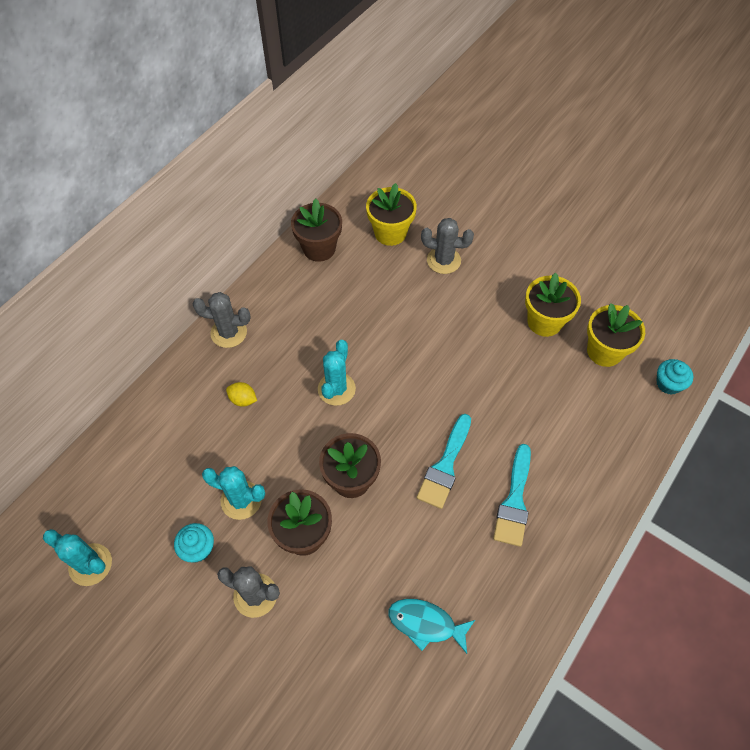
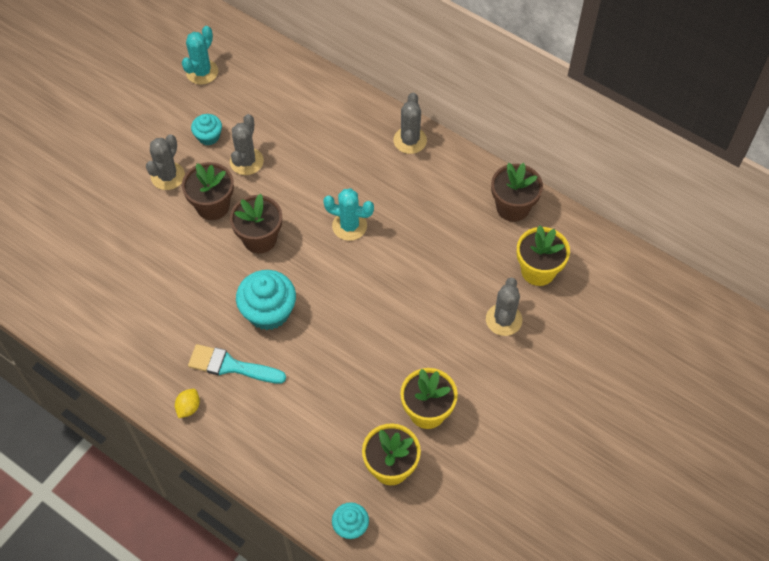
camera: 90 degrees right, 0 degrees up
turquoise cactus [202,466,265,520] -> grey cactus [230,114,264,175]
yellow lemon [226,382,257,407] -> yellow lemon moved to [175,389,200,418]
turquoise fish [388,599,475,654] -> none
turquoise brush [417,414,471,509] -> turquoise cupcake [236,270,296,330]

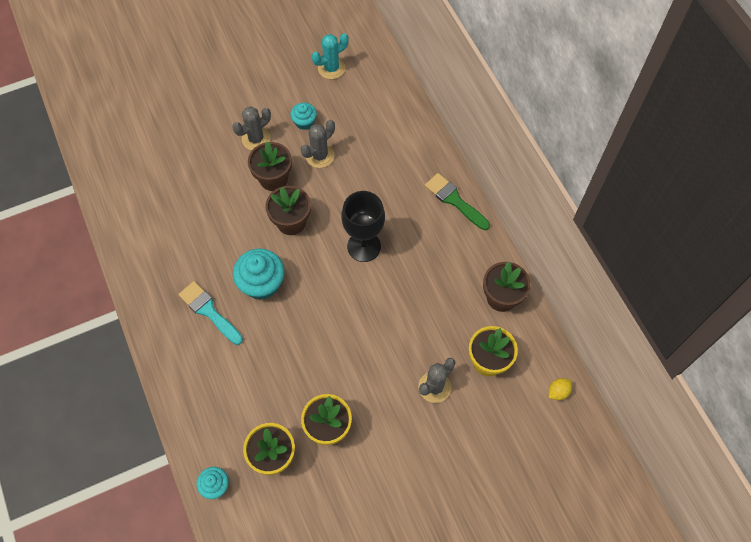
camera: 30 degrees right, 5 degrees up
yellow lemon [175,389,200,418] -> yellow lemon moved to [549,378,572,400]
turquoise cactus [323,188,374,241] -> black goblet [341,191,385,262]
grey cactus [393,93,427,154] -> green brush [425,173,490,230]

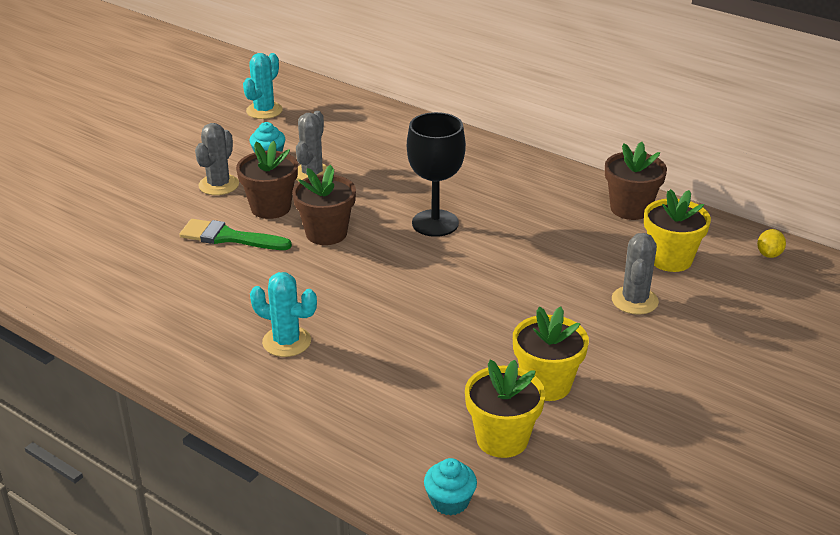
camera: 30 degrees left, 30 degrees down
turquoise brush [178,281,243,345] -> turquoise cactus [250,272,317,357]
turquoise cupcake [233,249,285,300] -> none
green brush [425,173,490,230] -> green brush moved to [179,219,292,250]

